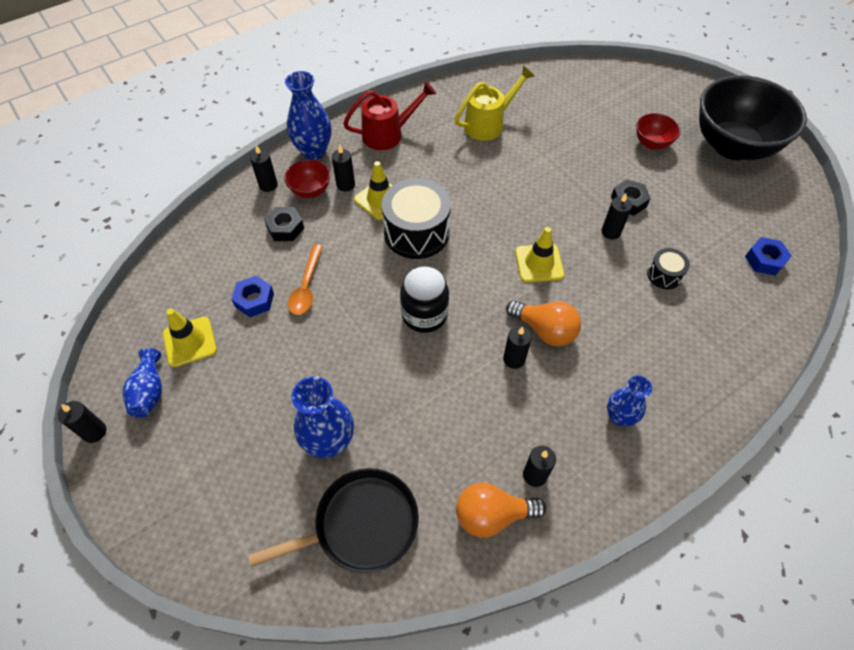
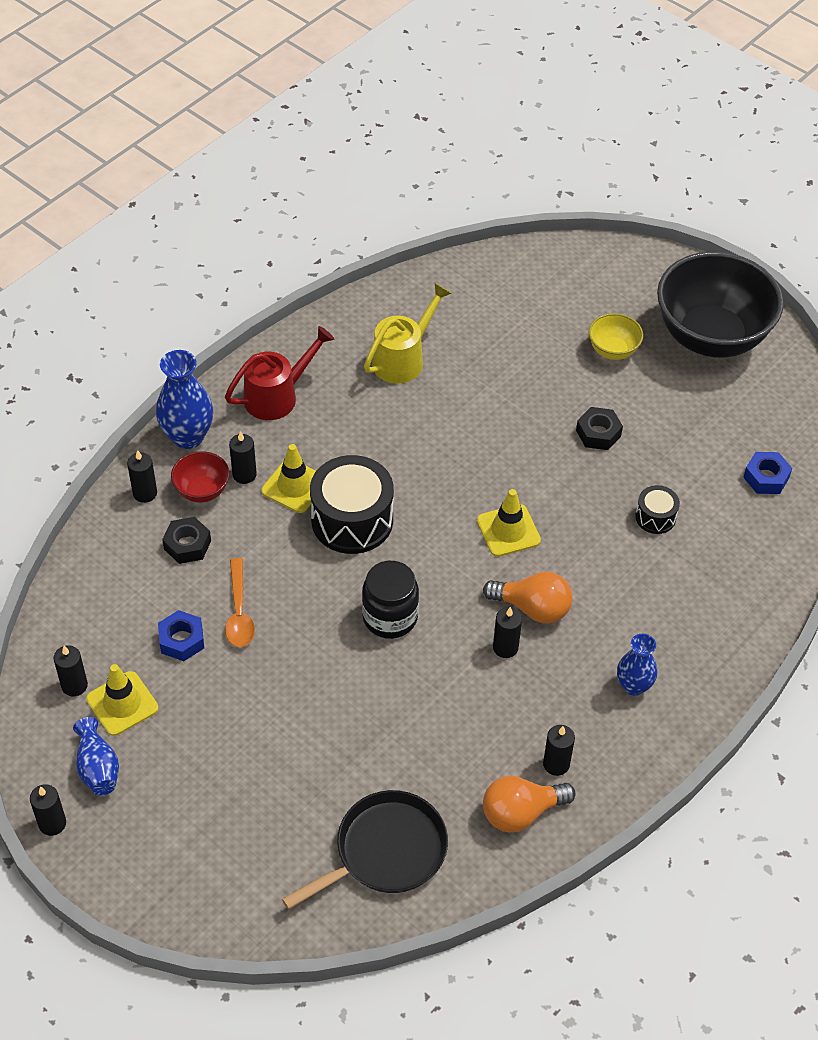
camera: 15 degrees left, 5 degrees down
blue vase [292,376,354,458] -> none
black candle [602,194,632,239] -> black candle moved to [54,645,88,696]
red bowl [636,113,680,150] -> yellow bowl [589,313,643,360]

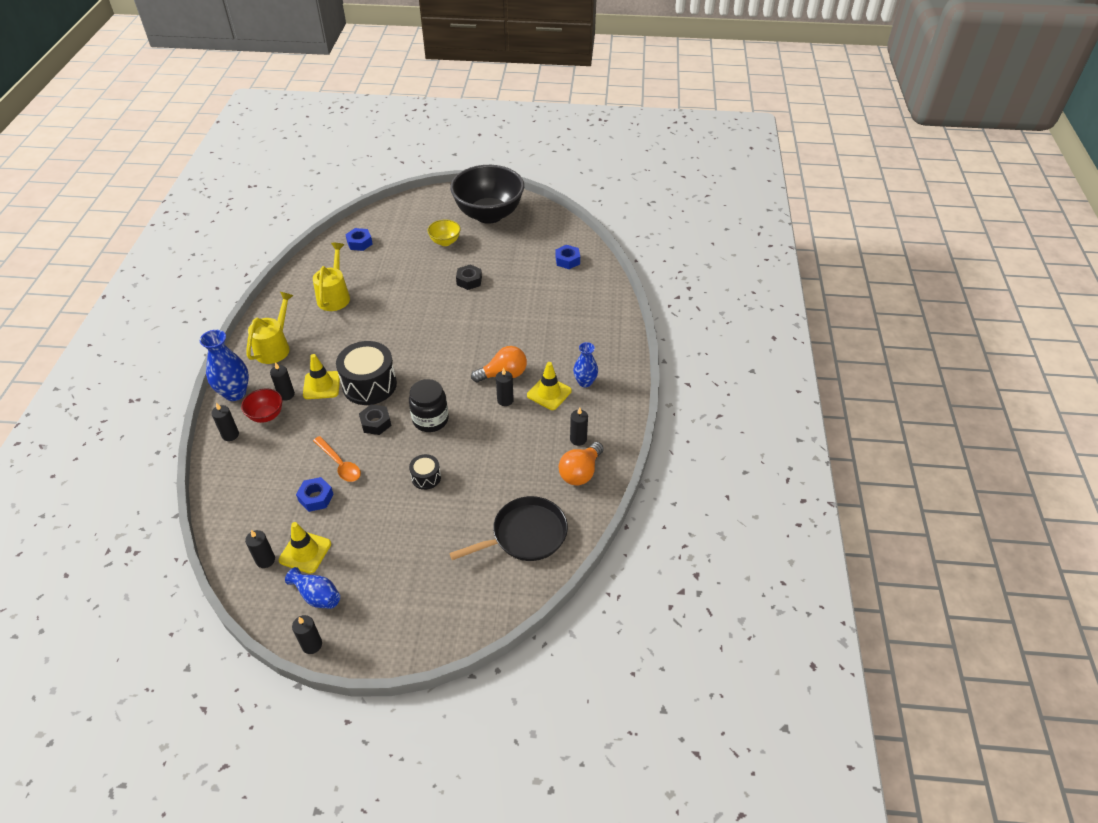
camera: 35 degrees left, 5 degrees down
black nut [162,517,211,564] -> black nut moved to [359,404,392,435]
red watering can [225,326,334,420] -> yellow watering can [247,292,294,364]
black pan [282,790,448,909] -> black pan turned 45 degrees clockwise [449,496,568,561]
yellow traffic cone [477,489,541,557] -> yellow traffic cone moved to [527,362,572,410]
black drum [635,485,680,534] -> black drum moved to [409,454,441,490]
none -> blue nut [345,228,373,251]

